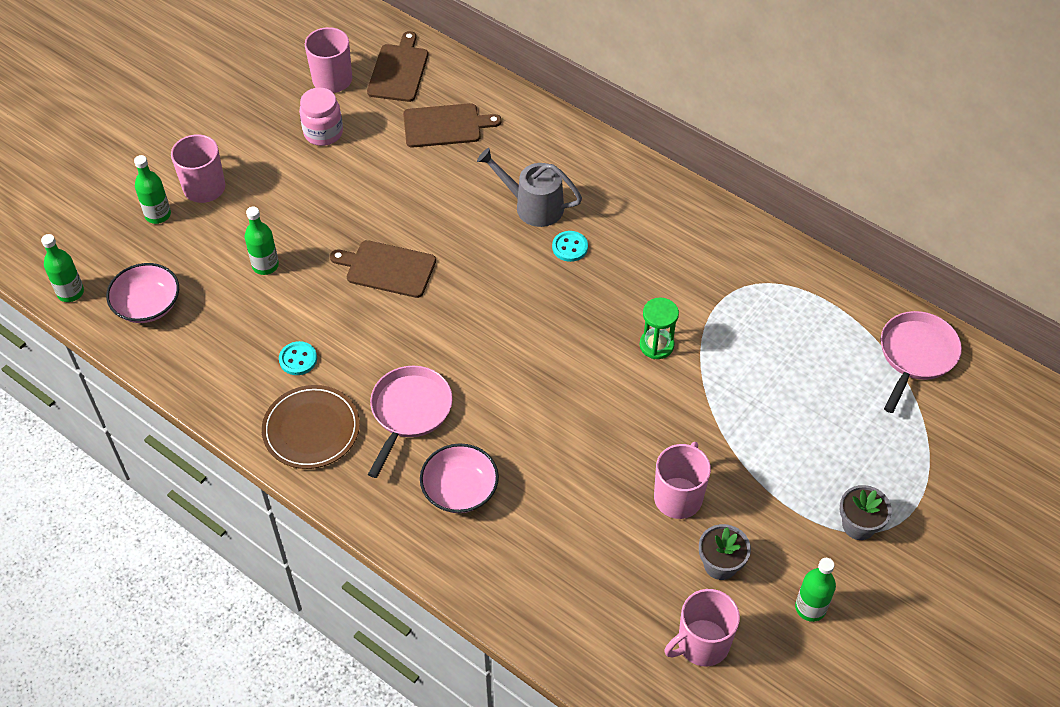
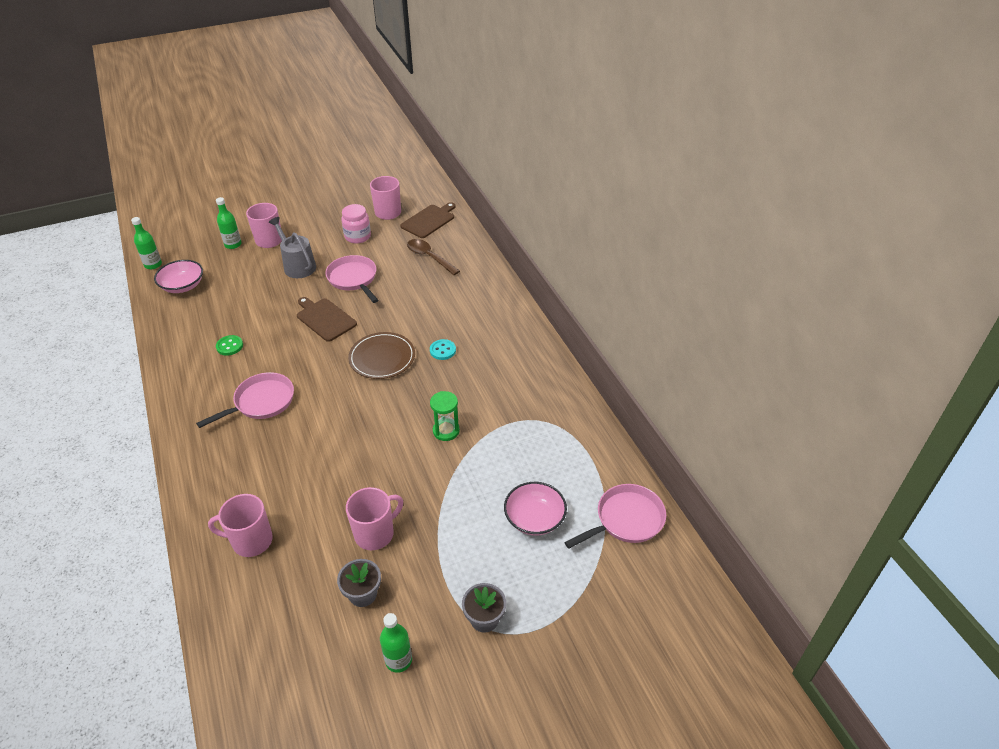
camera: 30 degrees right, 10 degrees down
green bottle [245,206,279,275] -> none
brown plate [262,385,360,469] -> brown plate moved to [348,332,415,379]
turquoise button [279,341,317,375] -> green button [216,335,243,355]
brown cutting board [403,103,502,147] -> brown spoon [407,239,460,275]
pink bowl [420,443,499,513] -> pink bowl moved to [504,482,567,535]
grey watering can [477,148,582,227] -> grey watering can moved to [269,217,316,278]
pink mug [664,589,740,667] -> pink mug moved to [208,494,273,557]
none -> pink pan [325,255,378,303]

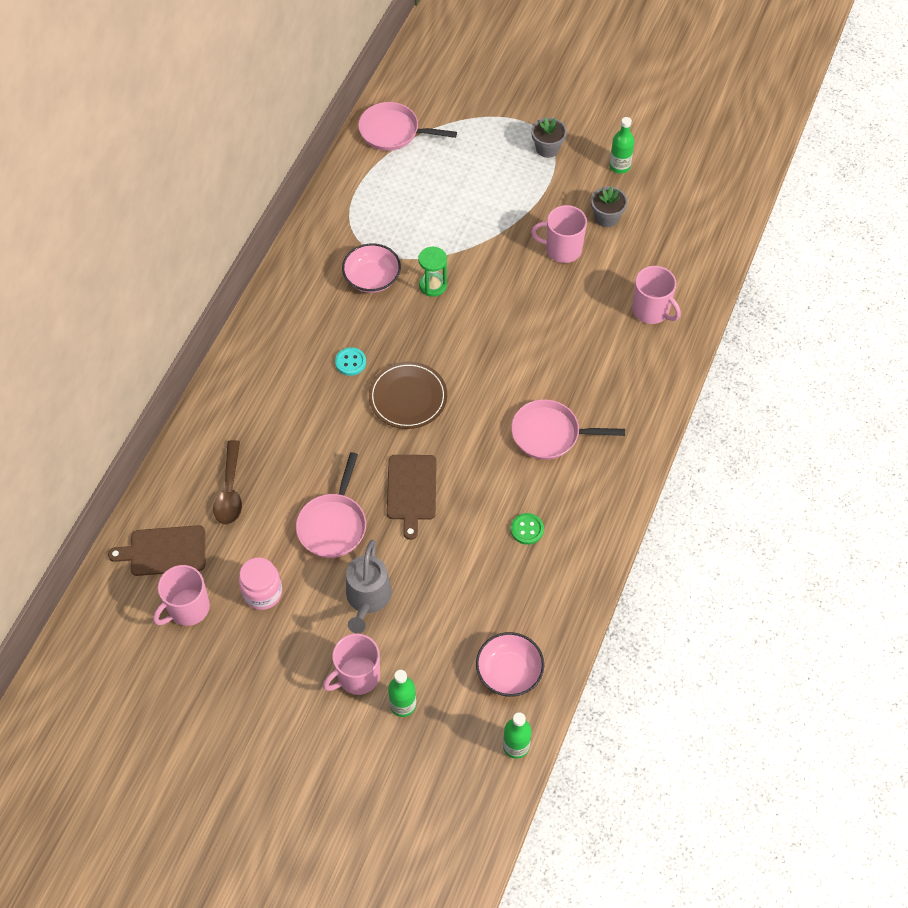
camera: 135 degrees left, 15 degrees up
pink bowl [504,482,567,535] -> pink bowl moved to [342,243,401,293]

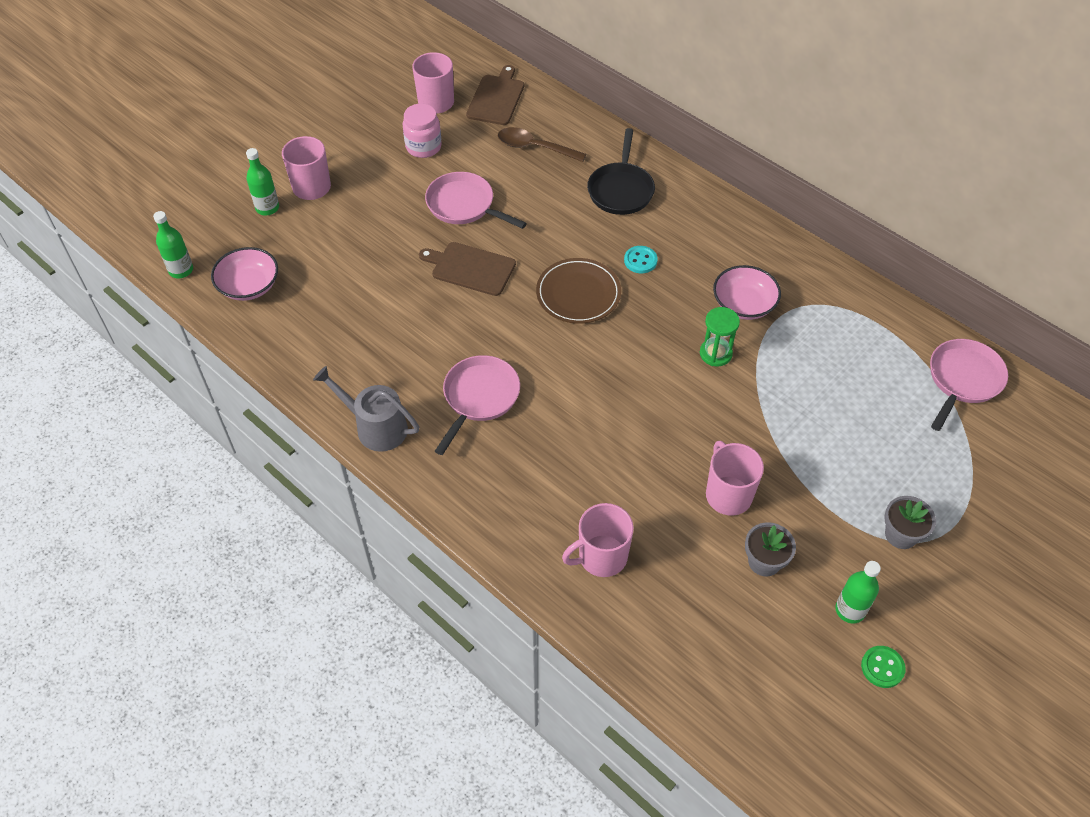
camera: 110 degrees right, 5 degrees down
grey watering can [346,540,392,633] -> grey watering can moved to [313,366,419,452]
green button [511,513,544,545] -> green button moved to [861,646,906,688]
pink mug [531,205,587,263] -> pink mug turned 45 degrees counterclockwise [706,441,764,516]
none -> black pan [587,128,655,215]

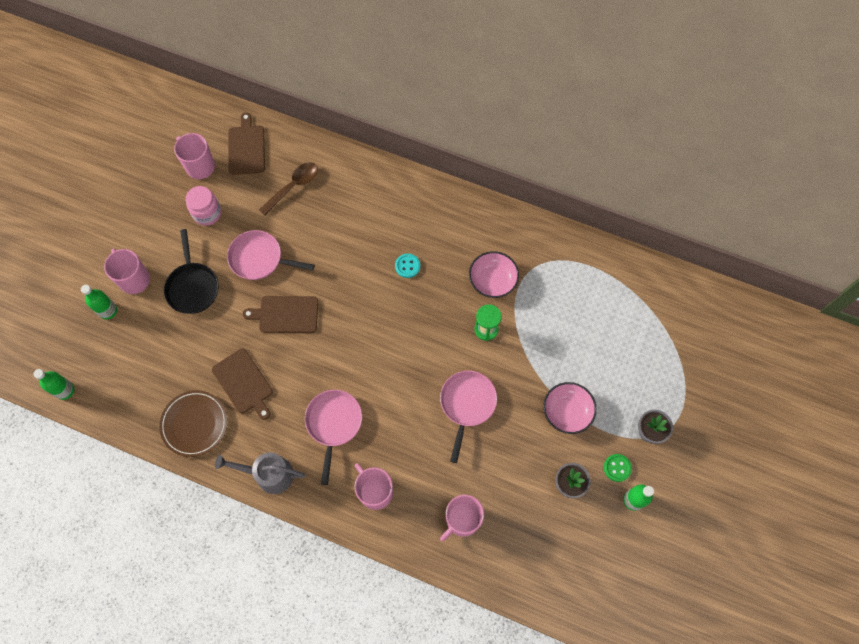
camera: 20 degrees left, 15 degrees up
pink bowl [211,247,278,301] -> pink bowl moved to [543,382,597,434]
brown spoon [498,127,586,162] -> brown spoon turned 135 degrees clockwise [259,162,318,215]
brown plate [536,258,621,324] -> brown plate moved to [159,390,228,457]
black pan [587,128,655,215] -> black pan moved to [164,229,219,314]
pink mug [706,441,764,516] -> pink mug moved to [354,463,393,510]
green button [861,646,906,688] -> green button moved to [604,454,632,482]
pink pan [930,339,1008,431] -> pink pan moved to [440,371,497,463]
none -> brown cutting board [212,348,273,420]

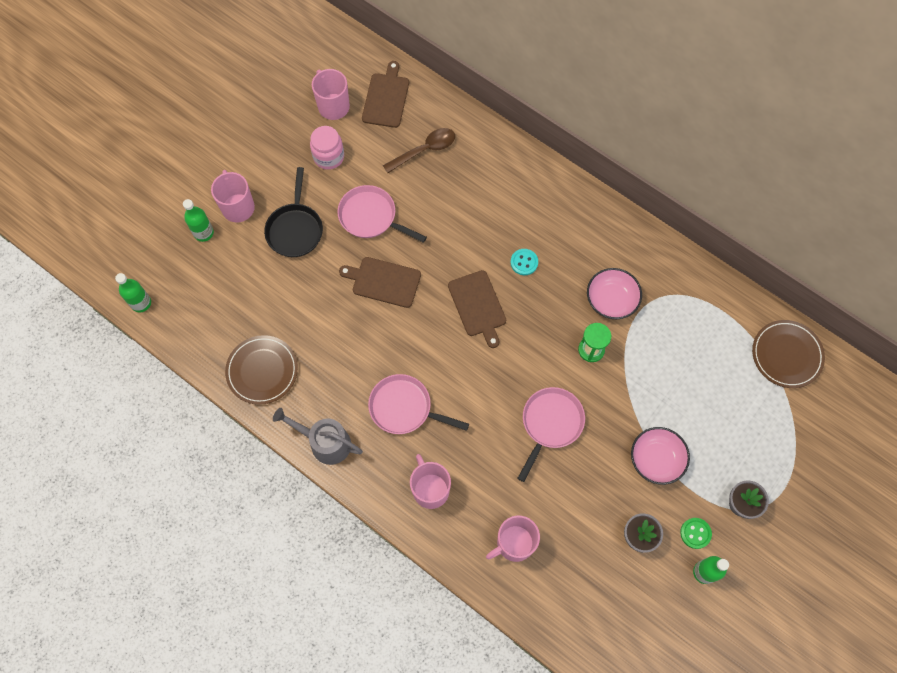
camera: 15 degrees right, 0 degrees up
brown cutting board [212,348,273,420] -> brown cutting board moved to [448,270,506,348]
pink pan [305,390,362,485] -> pink pan turned 90 degrees counterclockwise [368,374,469,434]
none -> brown plate [752,320,825,388]

